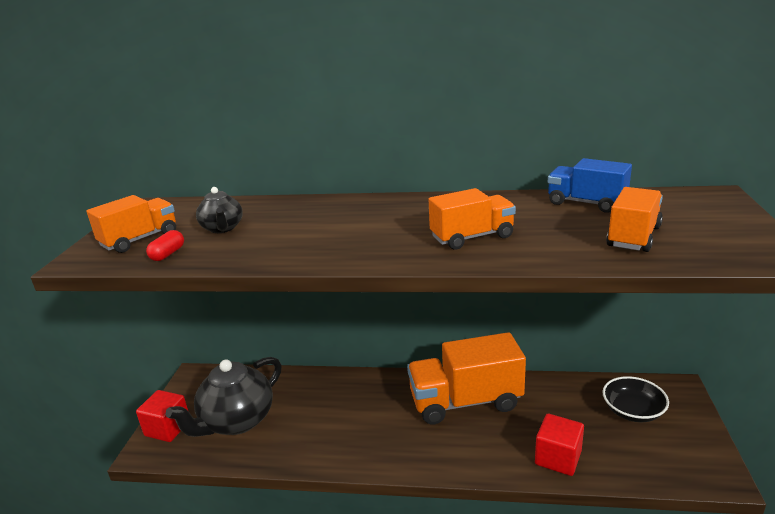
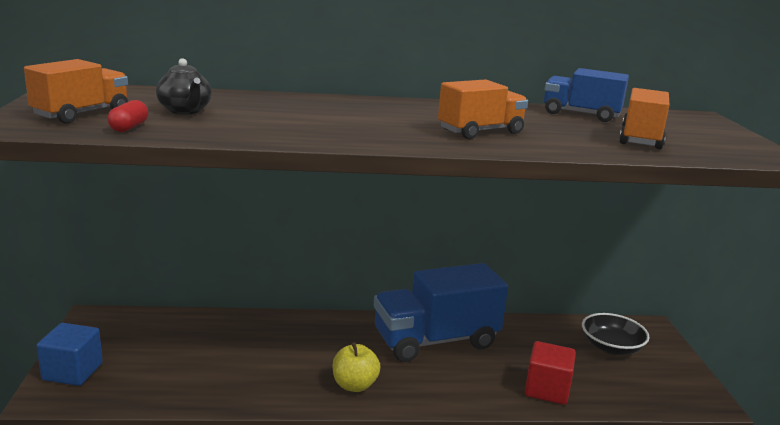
camera: 15 degrees left, 5 degrees down
red cube [136,390,189,442] -> blue cube [37,323,103,386]
black teapot [166,357,282,437] -> none
orange truck [407,332,526,424] -> blue truck [374,263,508,362]
none -> yellow apple [333,342,381,392]

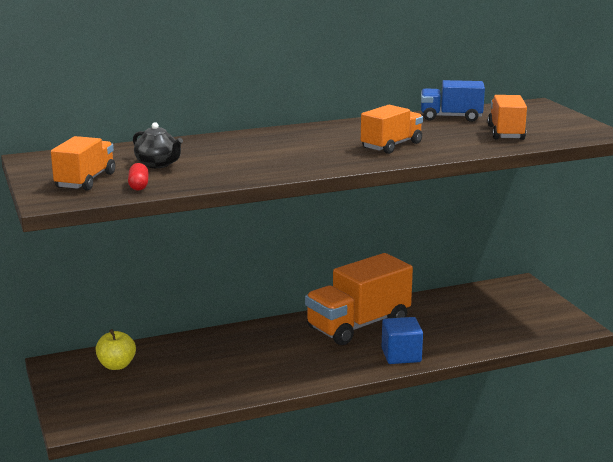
camera: 15 degrees left, 0 degrees up
blue cube [37,323,103,386] -> blue cube moved to [382,317,423,364]
yellow apple [333,342,381,392] -> yellow apple moved to [95,329,136,370]
blue truck [374,263,508,362] -> orange truck [305,253,413,345]
red cube [525,341,576,405] -> none
black bowl [582,313,649,355] -> none

